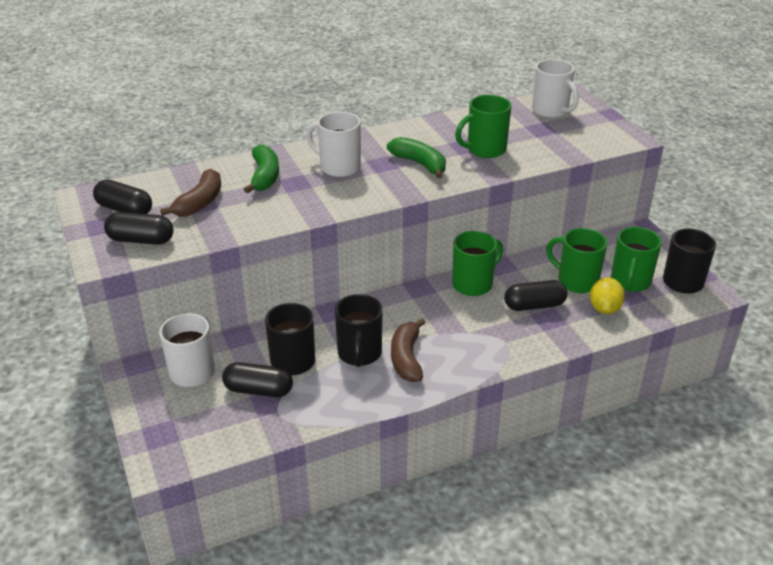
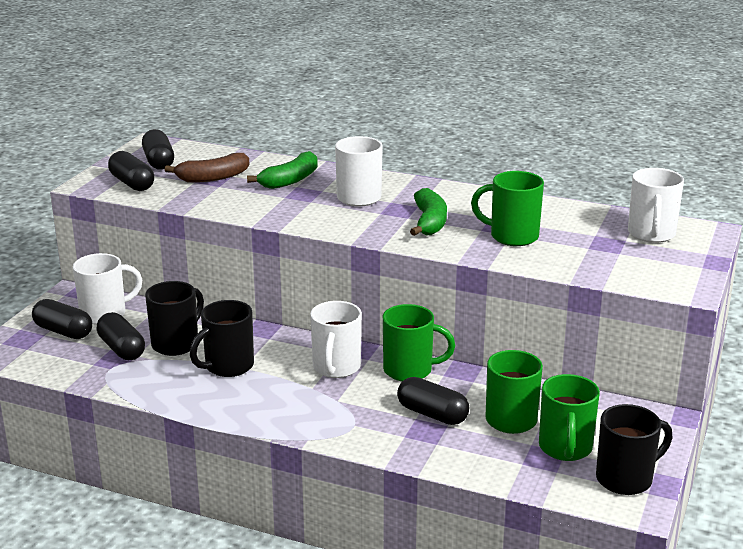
camera: 45 degrees right, 10 degrees down
brown banana [391,318,426,382] -> none
yellow lemon [590,278,625,314] -> none
green mug [611,227,662,292] -> green mug turned 60 degrees counterclockwise [539,374,600,461]
none -> black capsule [32,299,92,339]
none -> white mug [310,301,362,378]

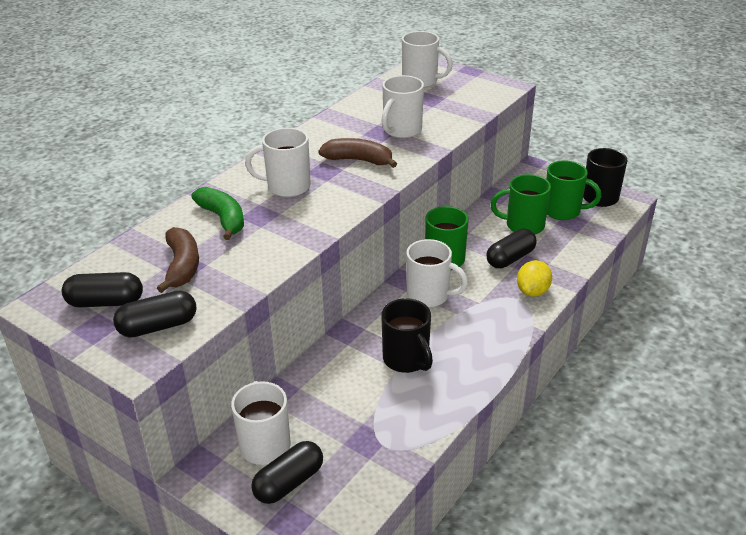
camera: 75 degrees left, 10 degrees up
black capsule [97,312,145,360] -> none
black mug [145,281,204,356] -> none
green banana [410,188,447,236] -> brown banana [318,138,397,168]
green mug [471,171,544,246] -> white mug [381,75,424,138]
none -> yellow lemon [517,260,552,297]

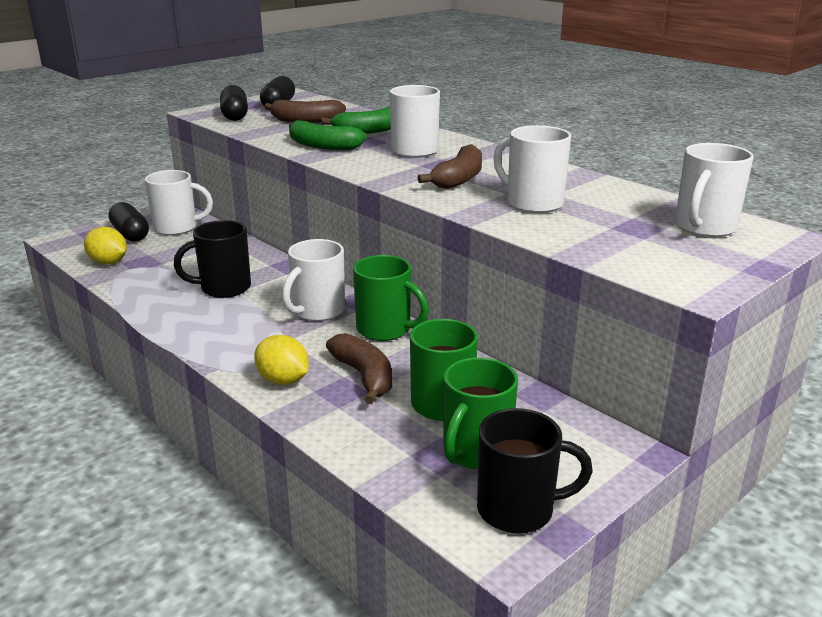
camera: 100 degrees right, 10 degrees down
black capsule [487,229,537,268] -> brown banana [326,333,392,404]
none -> yellow lemon [84,227,127,264]
none -> green banana [289,120,367,150]

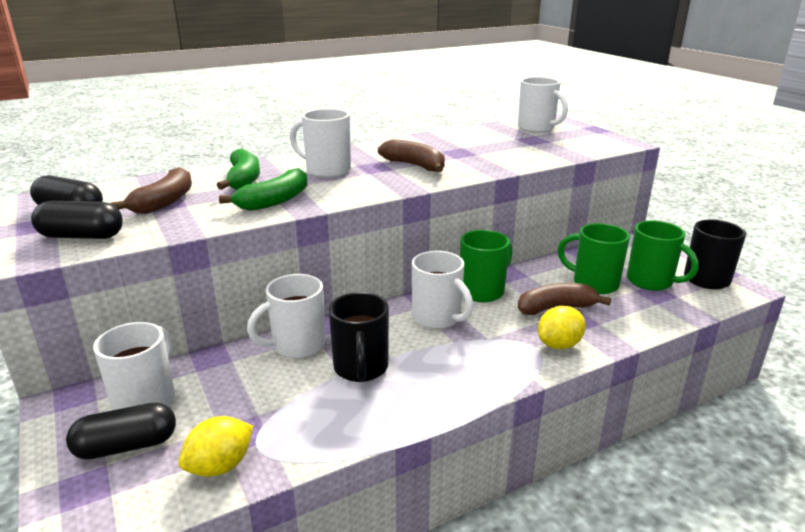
camera: 75 degrees left, 0 degrees up
white mug [493,125,571,213] -> white mug moved to [247,274,326,358]

